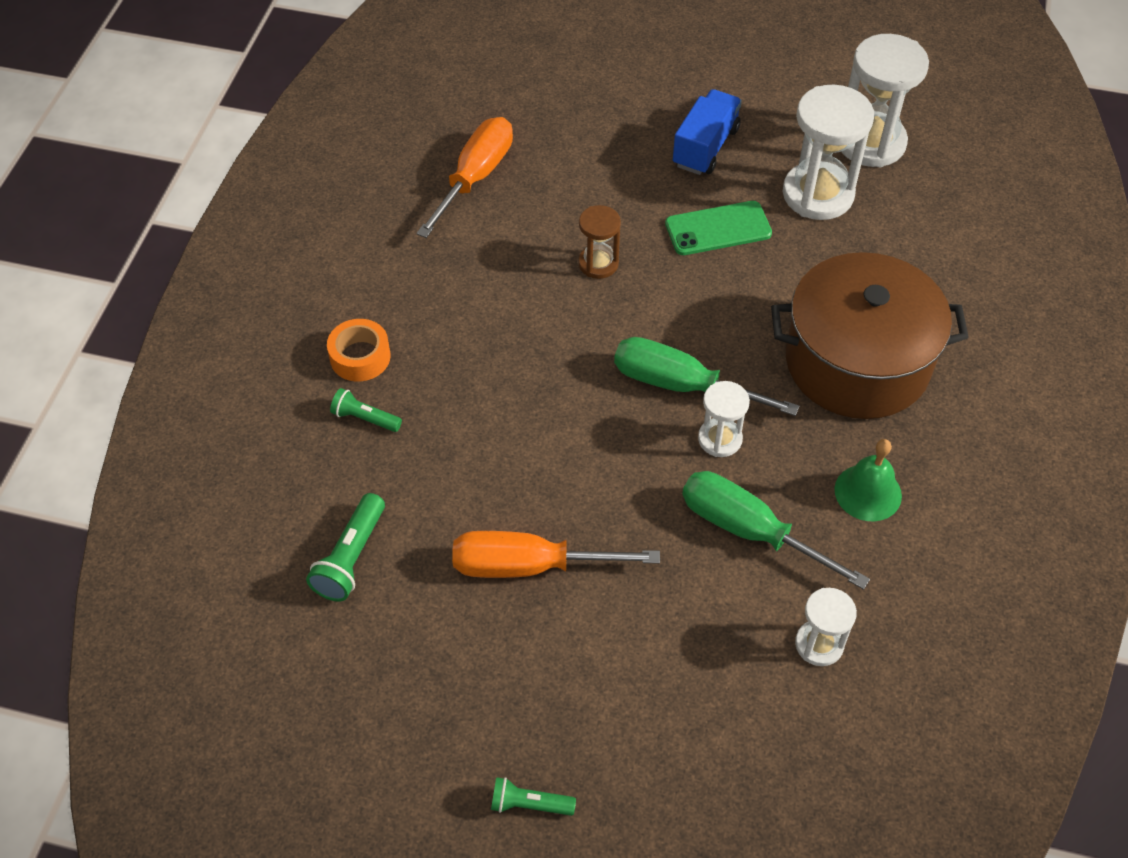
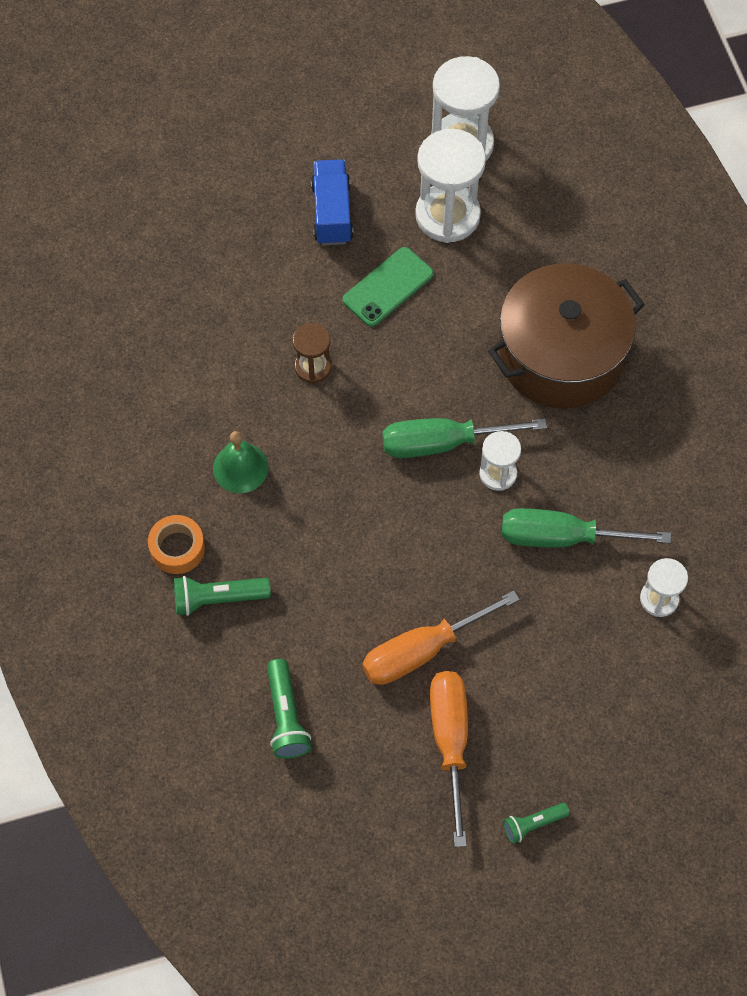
camera: 30 degrees left, 10 degrees up
green flashlight [330,388,402,432] -> green flashlight [174,576,271,616], size x1.53
orange screwdriver [416,117,513,238] -> orange screwdriver moved to [430,671,468,847]
green bell [835,439,902,522] -> green bell moved to [213,431,268,493]

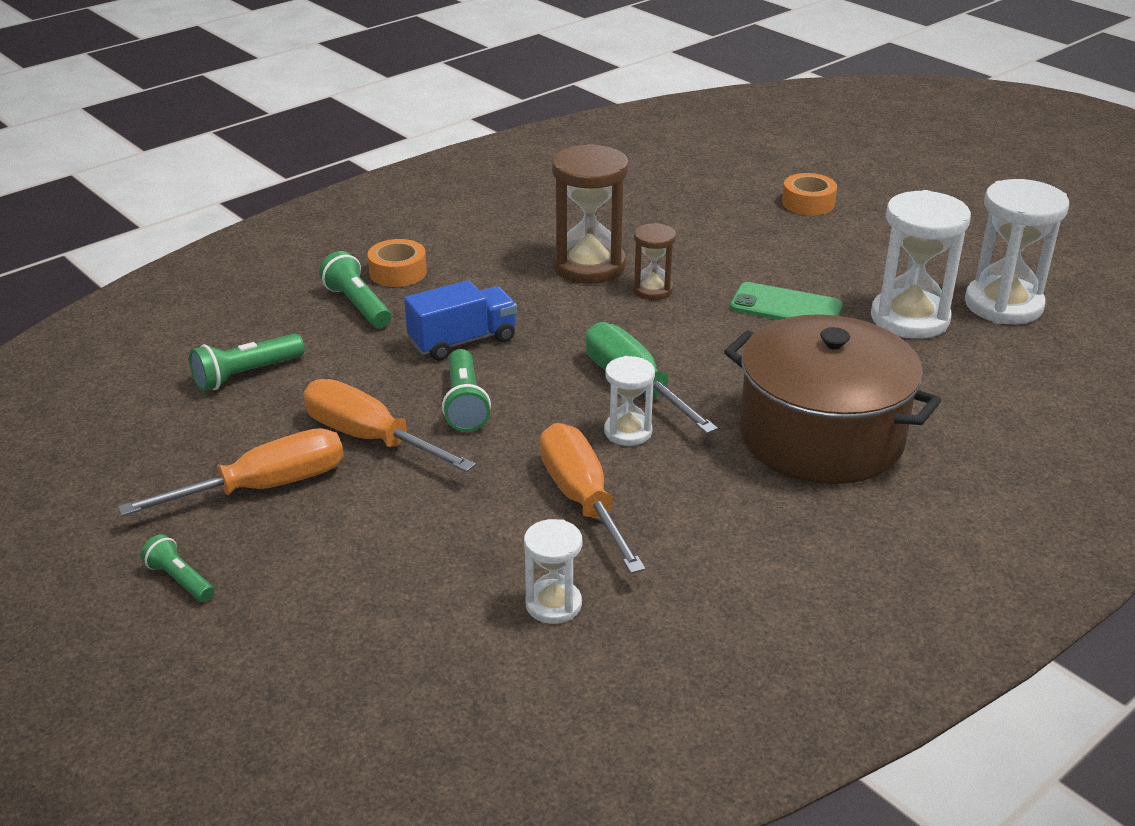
camera: 65 degrees right, 30 degrees down
green bell [213,431,268,493] -> none
blue truck [311,159,353,245] -> blue truck moved to [404,280,517,361]
green screwdriver [502,508,671,548] -> orange screwdriver [540,423,646,574]
none -> green flashlight [442,349,491,432]
none -> brown hourglass [552,144,629,284]
none -> orange tape [782,173,837,215]

